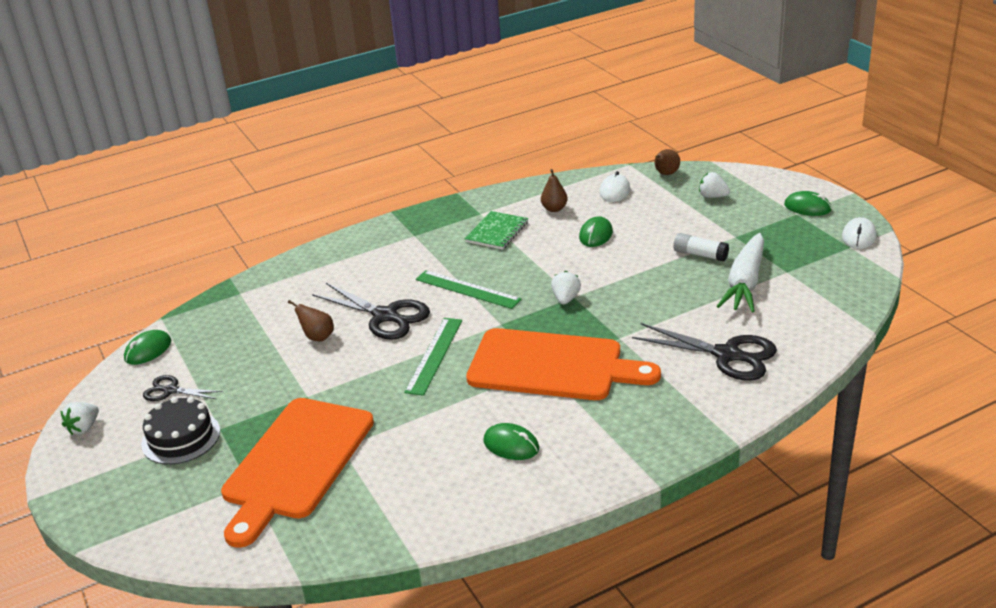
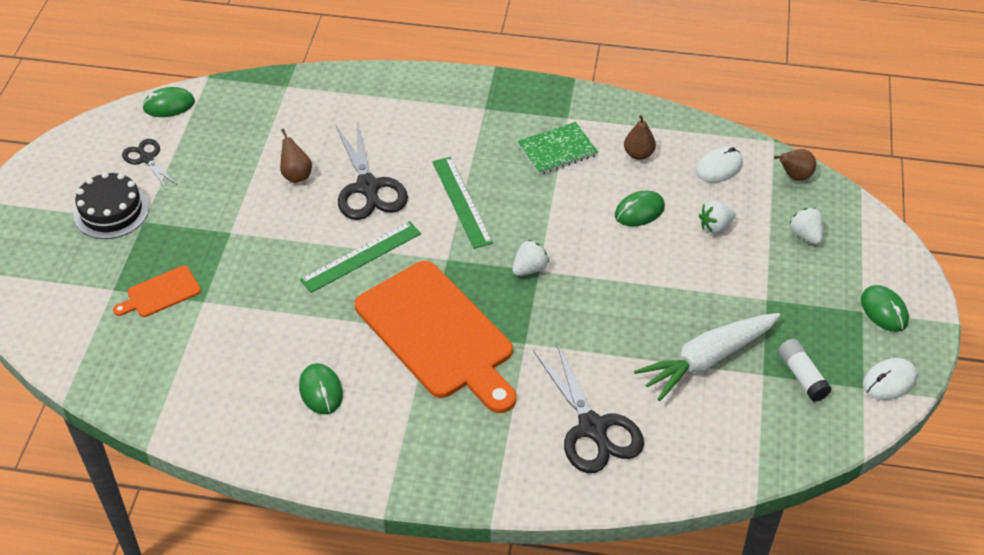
camera: 35 degrees right, 15 degrees up
white strawberry [61,402,99,435] -> white strawberry moved to [699,201,736,233]
orange cutting board [221,398,374,548] -> orange cutting board [113,266,201,317], size x0.44
white glue stick [674,233,729,262] -> white glue stick moved to [778,339,832,402]

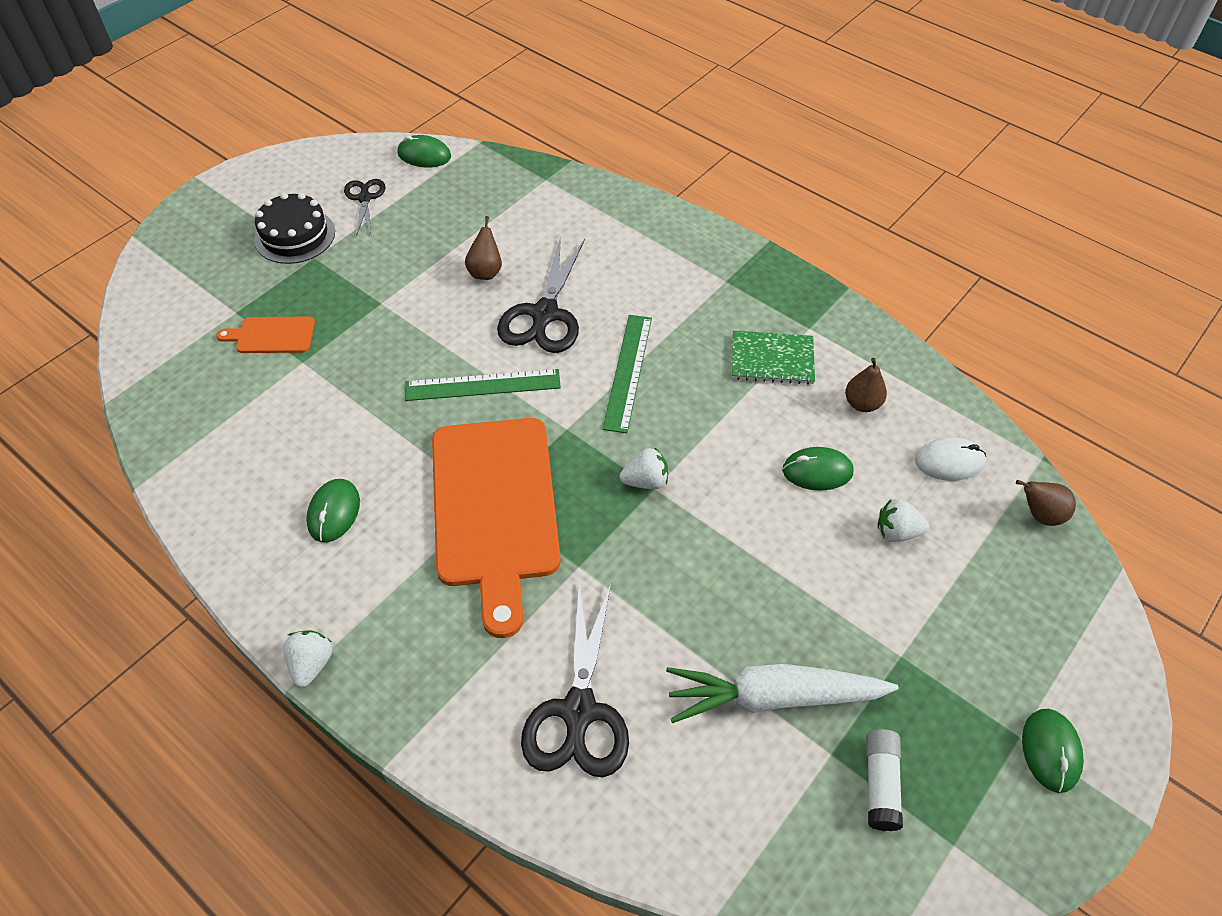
camera: 30 degrees right, 5 degrees up
white strawberry [789,208,823,244] -> white strawberry moved to [283,630,333,687]
white mouse [863,358,917,400] -> none

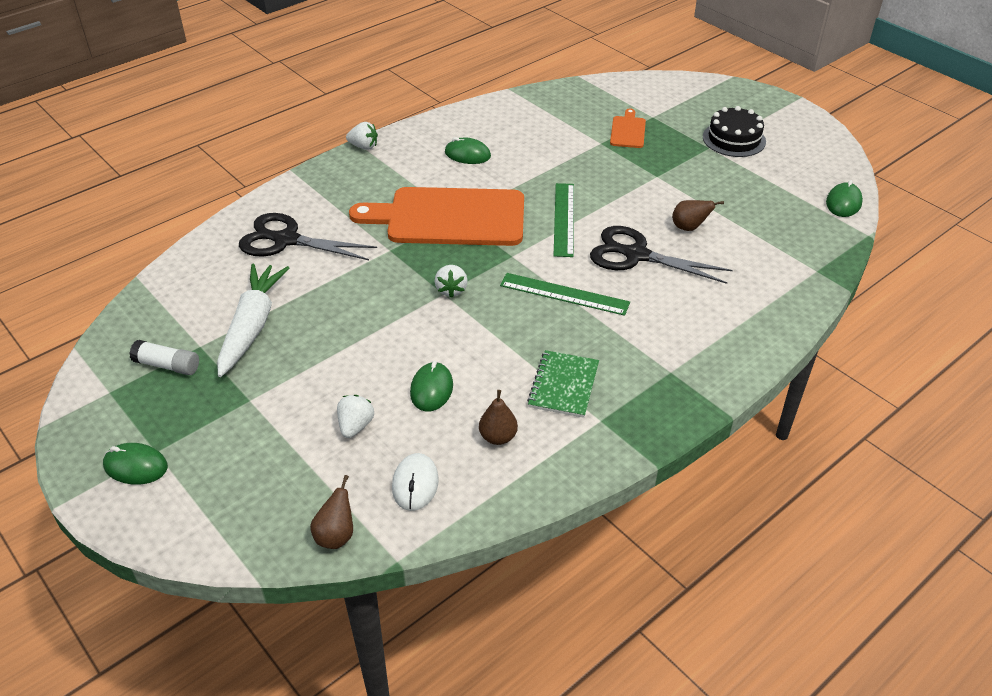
camera: 100 degrees right, 10 degrees down
black scissors [344,179,385,234] -> none

